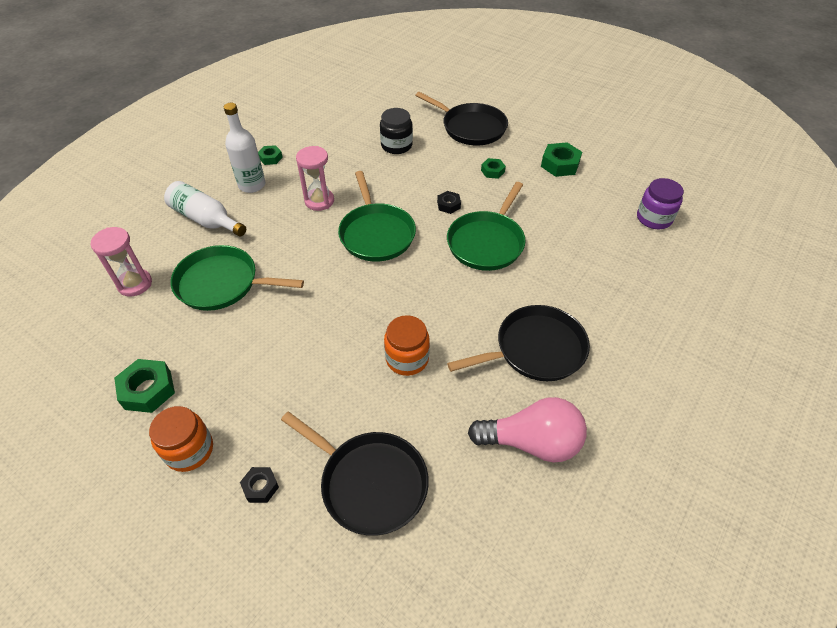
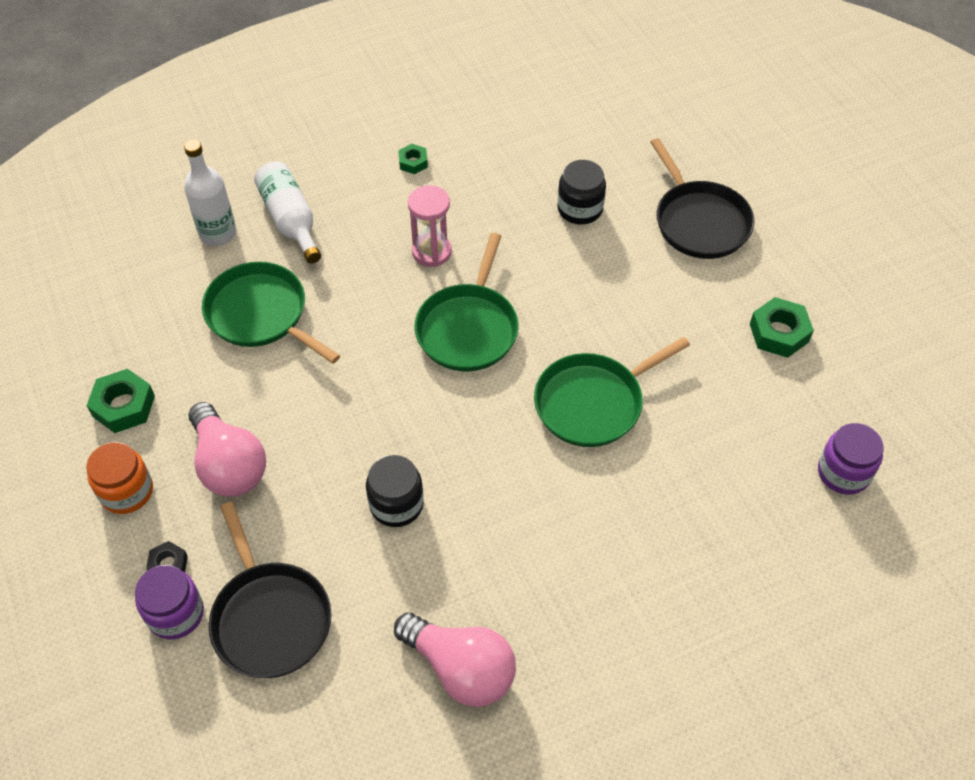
camera: 30 degrees right, 5 degrees up
pink hourglass [91,227,152,296] -> none
white bottle [224,103,265,193] -> white bottle moved to [184,139,236,246]
orange jar [384,315,430,376] -> black jar [366,455,424,527]
black nut [437,191,461,214] -> none
black pan [447,305,590,381] -> none
green nut [481,158,506,179] -> none
none -> purple jar [135,565,204,639]
none -> pink light bulb [189,402,266,497]

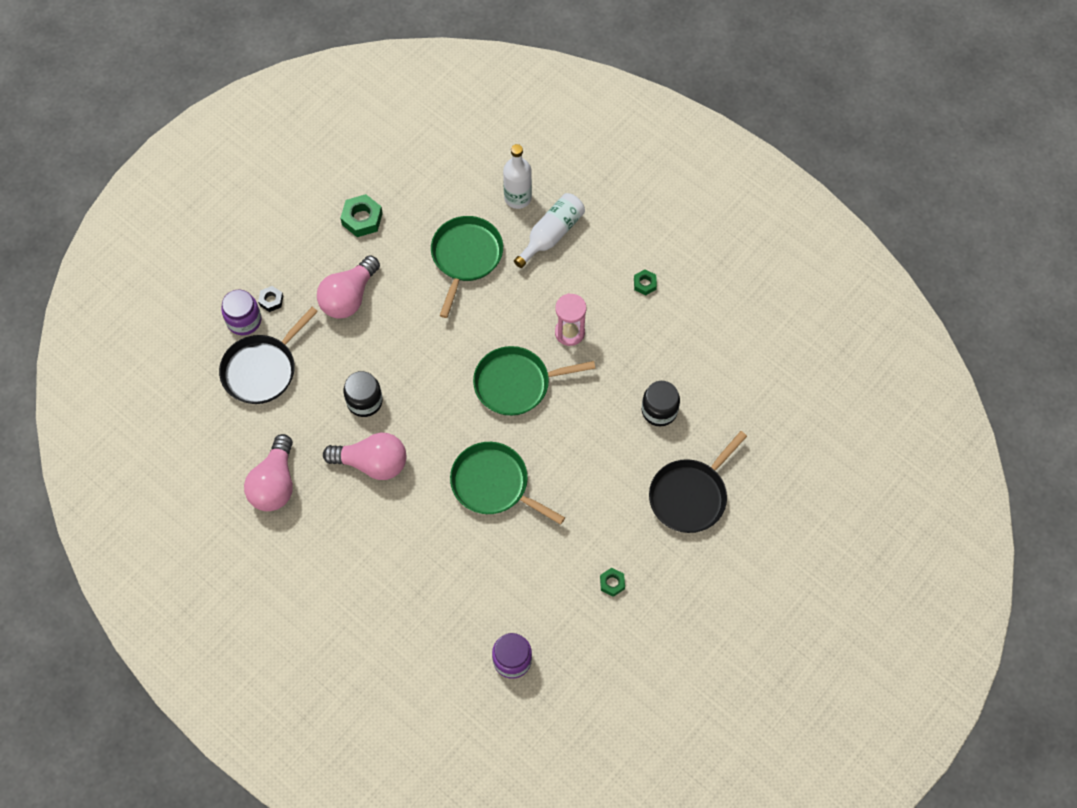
camera: 65 degrees right, 10 degrees up
orange jar [86,442,153,514] -> none
green nut [750,297,814,358] -> green nut [600,568,625,597], size x0.59
none -> pink light bulb [323,433,406,480]

